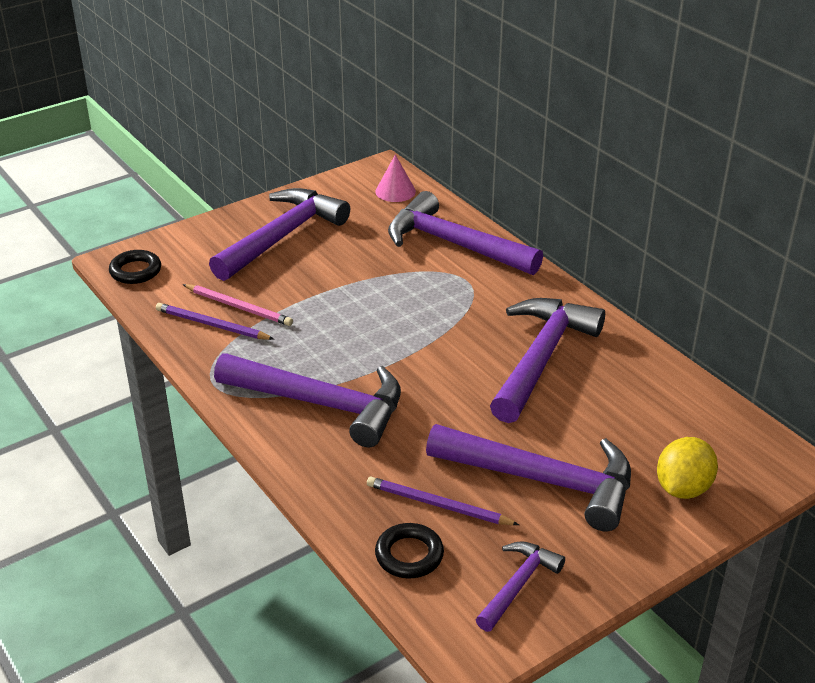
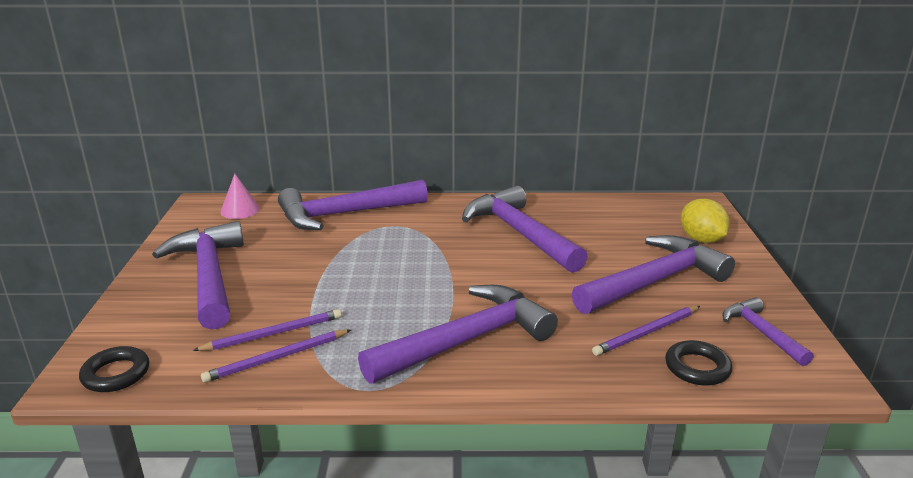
camera: 55 degrees left, 10 degrees down
pink pencil [183,284,293,326] -> purple pencil [192,309,341,351]

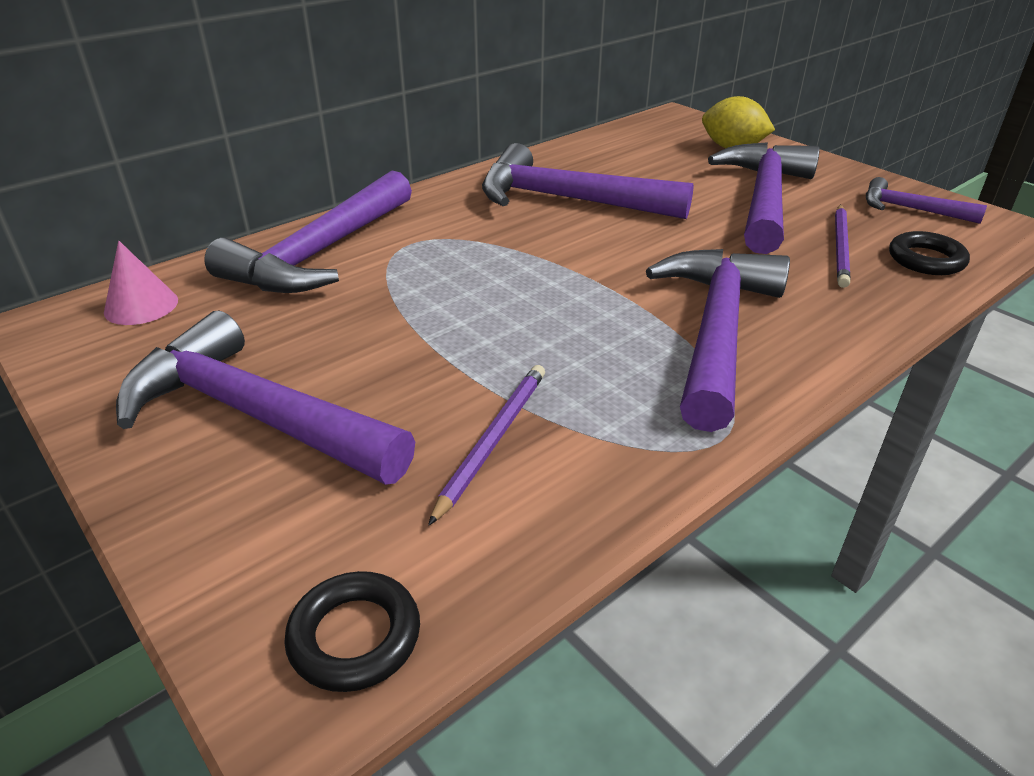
camera: 40 degrees left, 10 degrees up
purple pencil [201,330,351,383] -> none

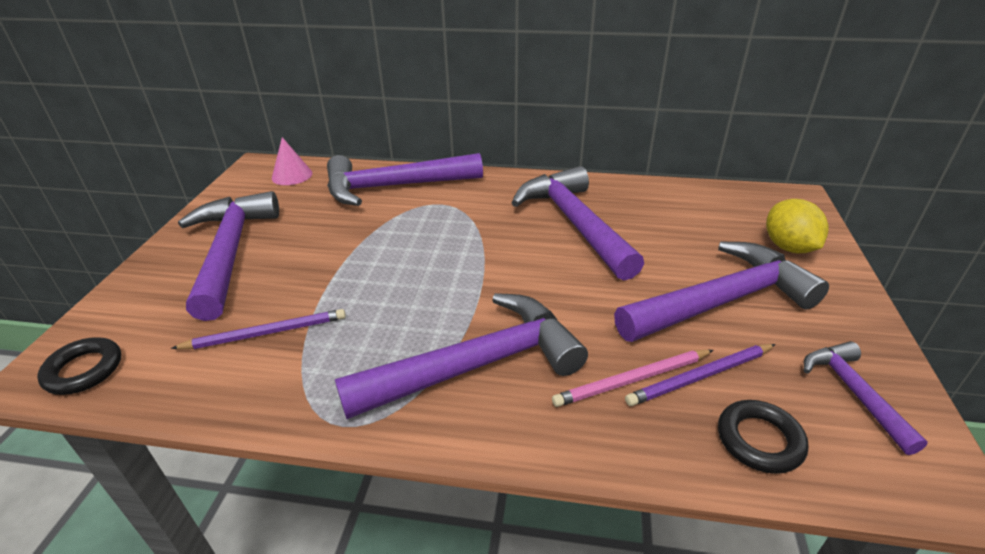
camera: 50 degrees right, 0 degrees up
none -> pink pencil [552,350,713,407]

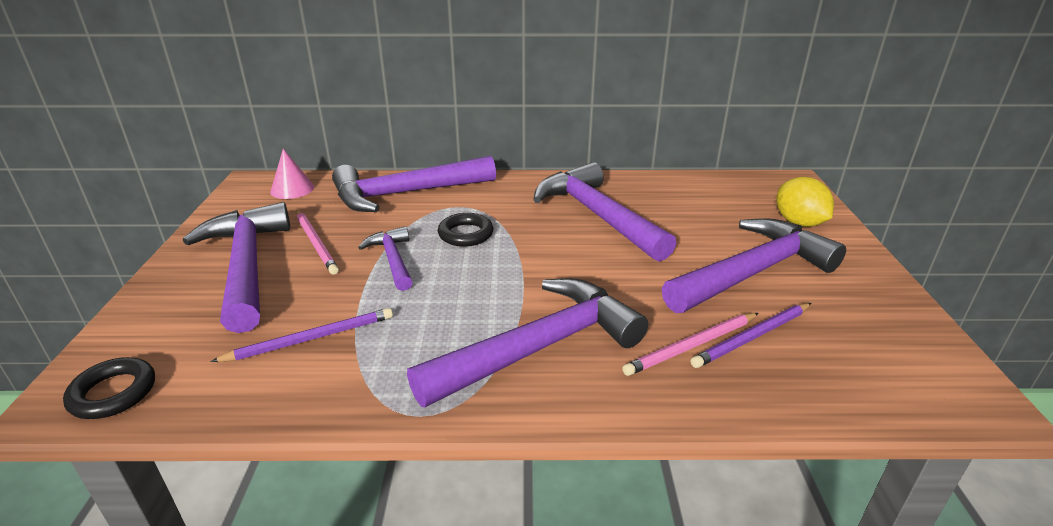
camera: 10 degrees left, 5 degrees down
black ring [718,400,809,474] -> black ring moved to [438,213,493,247]
purple hammer [804,341,928,455] -> purple hammer moved to [358,226,412,291]
none -> pink pencil [296,210,339,274]

